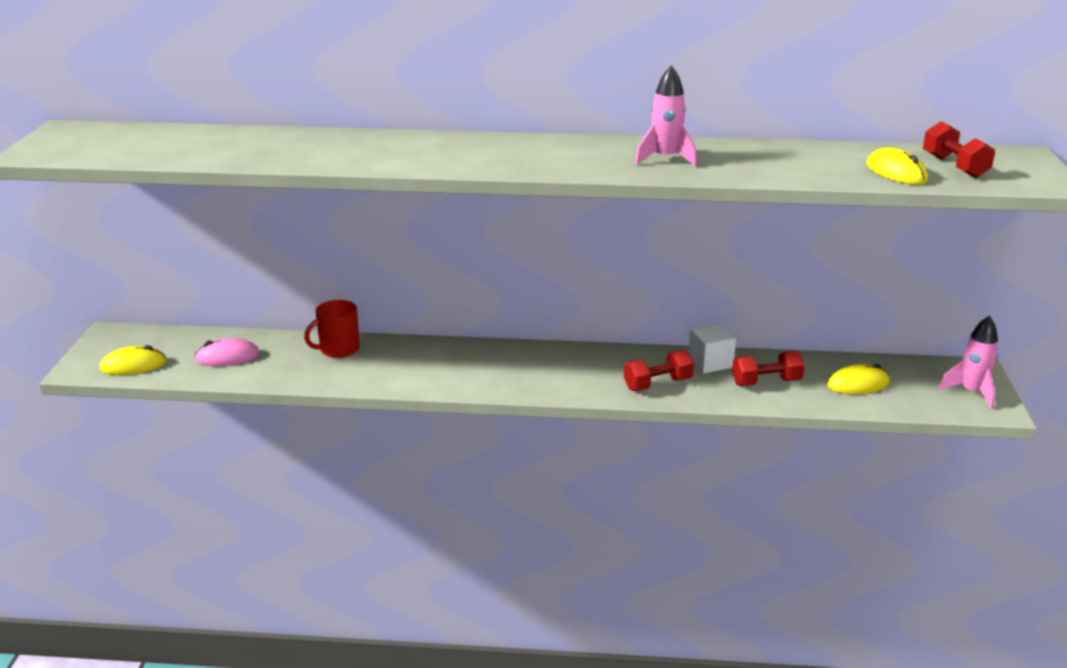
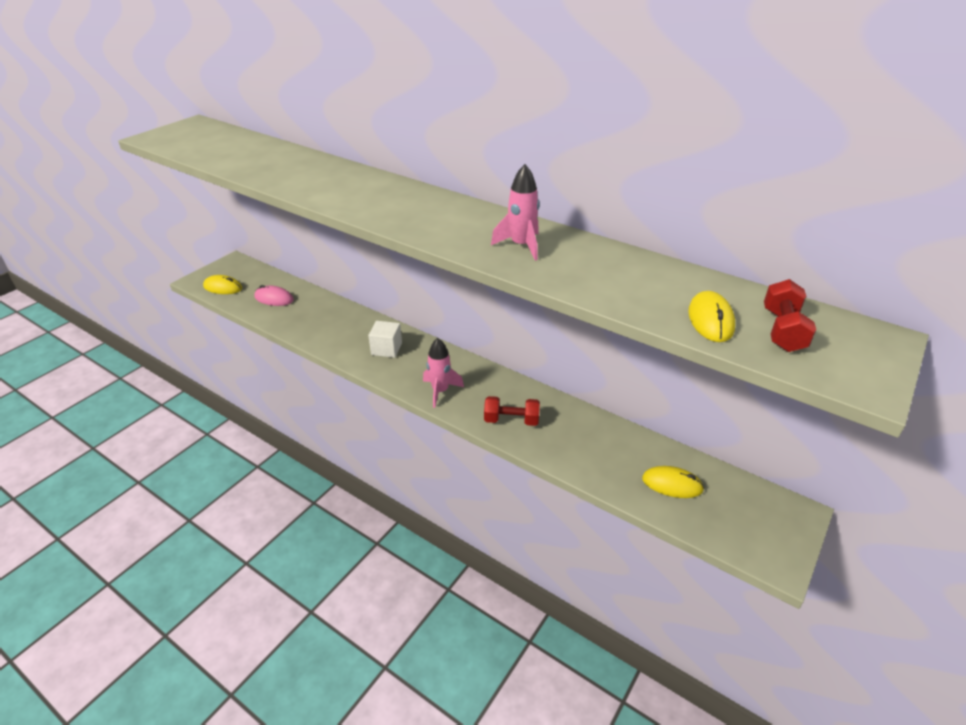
camera: 30 degrees right, 10 degrees up
red mug [304,300,360,358] -> none
white cube [689,323,736,373] -> white cube moved to [368,321,402,358]
red dumbbell [732,351,805,386] -> none
pink rocket [939,316,999,409] -> pink rocket moved to [423,338,464,408]

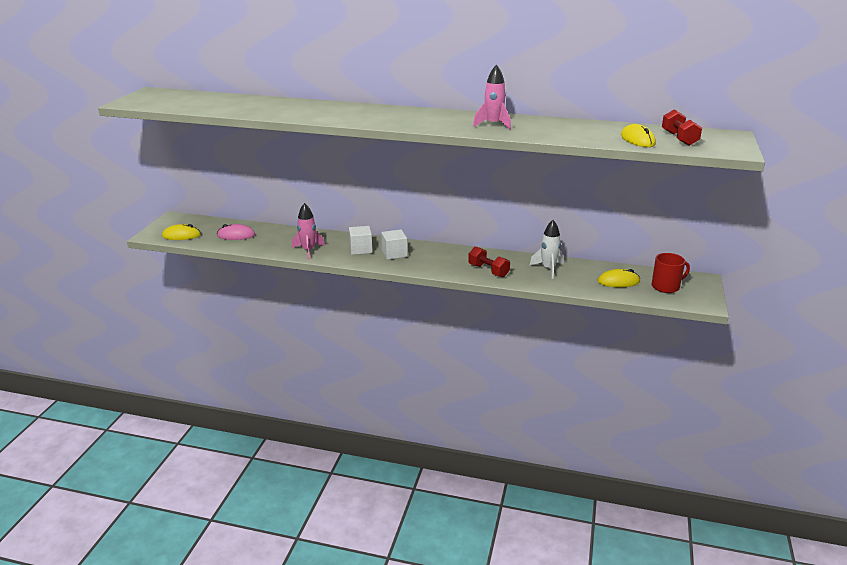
camera: 20 degrees left, 10 degrees down
pink rocket [423,338,464,408] -> pink rocket moved to [292,203,325,260]
red dumbbell [484,396,540,426] -> red dumbbell turned 60 degrees clockwise [468,246,510,277]
none -> white cube [381,229,407,260]
none -> white rocket [530,220,564,279]
none -> red mug [652,253,690,293]

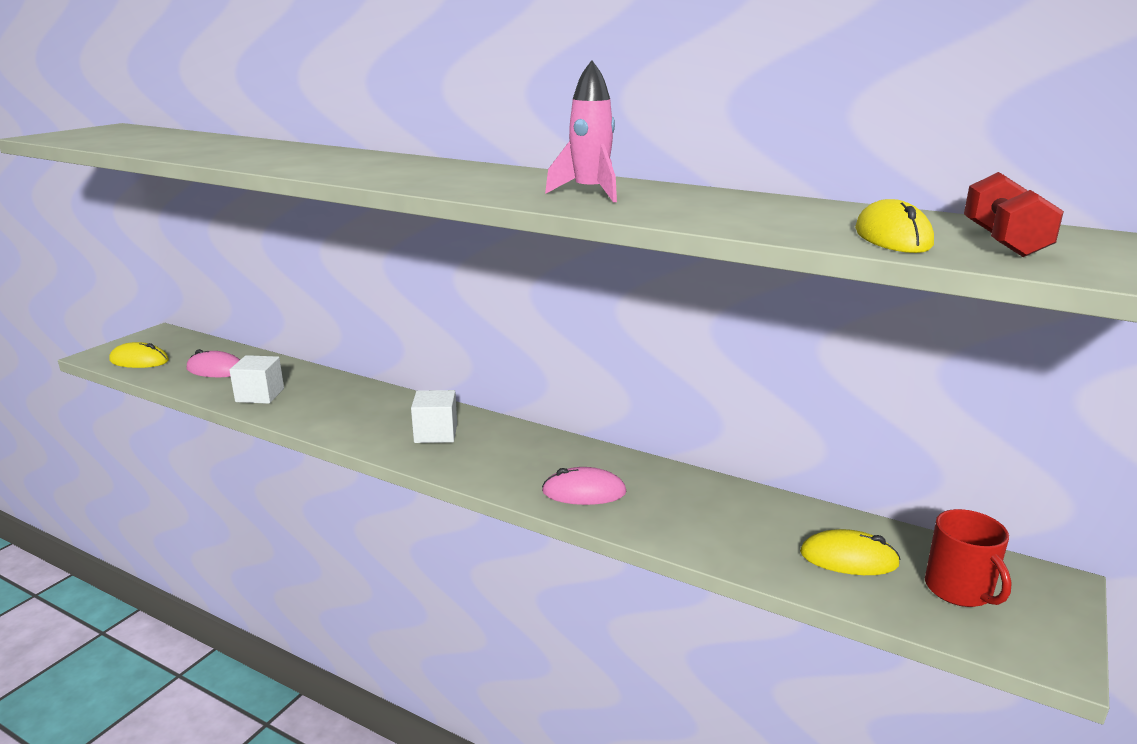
camera: 15 degrees right, 5 degrees down
pink rocket [292,203,325,260] -> none
white cube [349,226,372,255] -> white cube moved to [229,355,284,404]
red dumbbell [468,246,510,277] -> pink mouse [542,467,626,505]
white rocket [530,220,564,279] -> none
red mug [652,253,690,293] -> red mug turned 75 degrees clockwise [925,509,1012,607]

